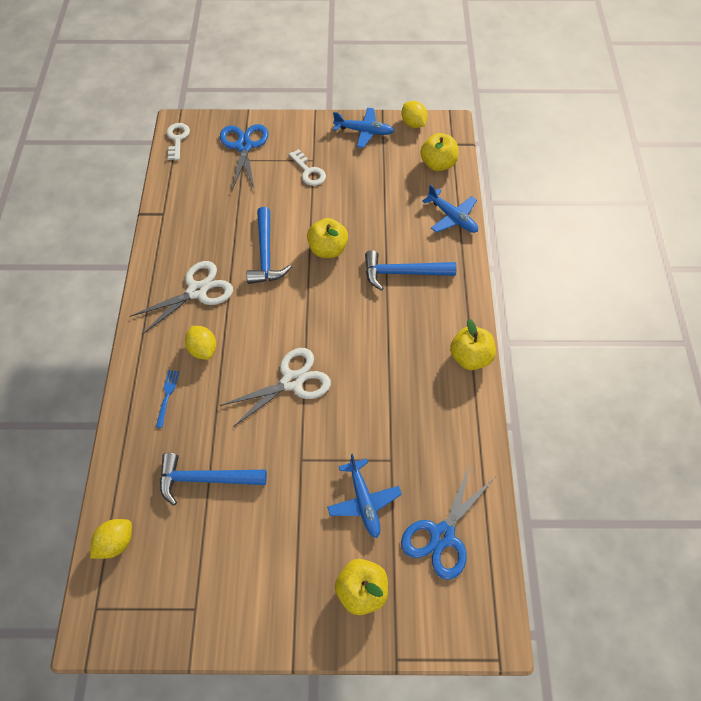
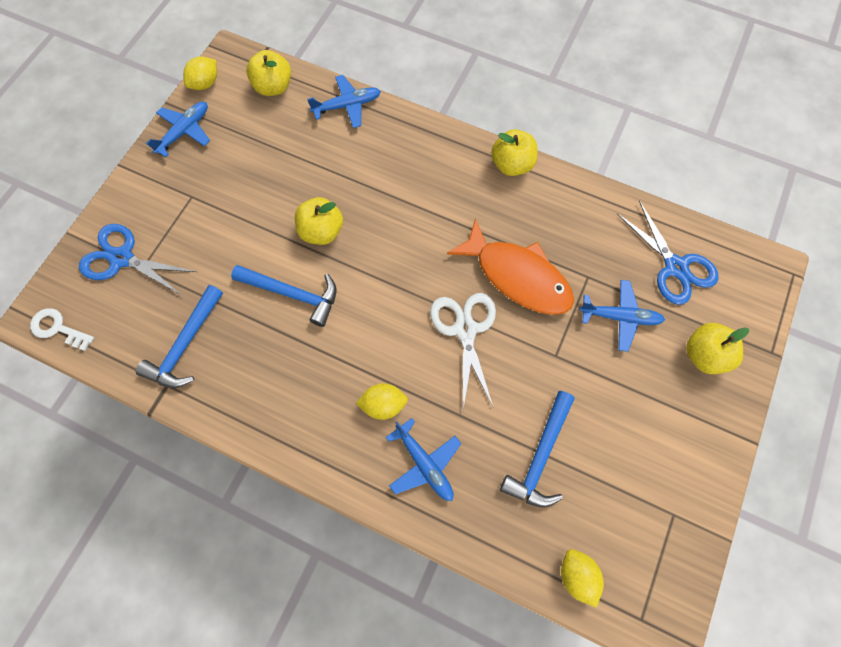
camera: 65 degrees left, 10 degrees up
white scissors [130,261,233,334] -> none
blue fork [156,370,179,428] -> blue plane [386,418,461,501]
white key [289,149,326,186] -> none
blue hammer [365,250,457,291] -> blue hammer moved to [136,285,223,388]
yellow lemon [401,101,428,128] -> yellow lemon turned 45 degrees counterclockwise [183,57,217,90]
none -> orange fish [447,218,574,315]

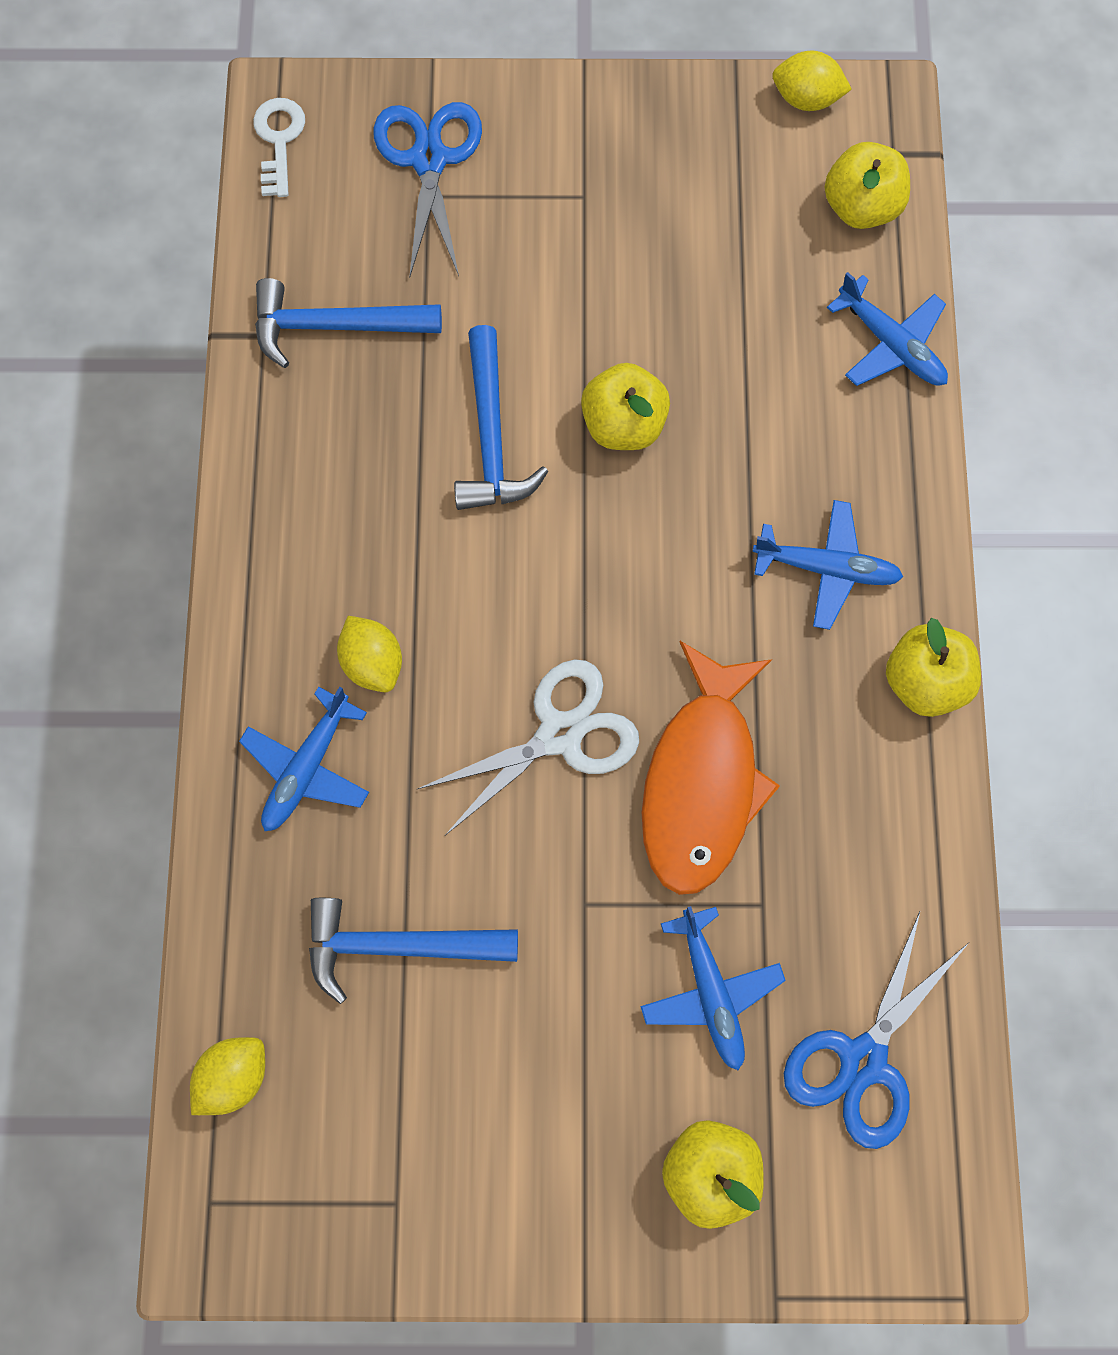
camera: 65 degrees right, 5 degrees up
blue plane [146,102,210,157] -> blue plane moved to [752,500,903,630]

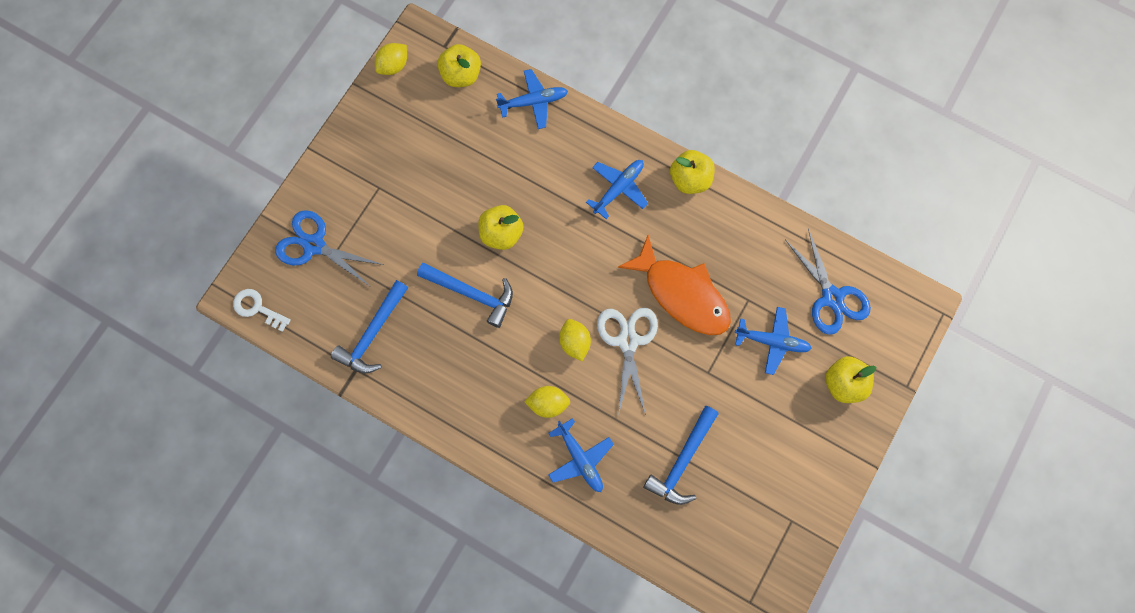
camera: 60 degrees left, 0 degrees up
yellow lemon [190,1037,265,1115] -> yellow lemon moved to [559,319,591,361]

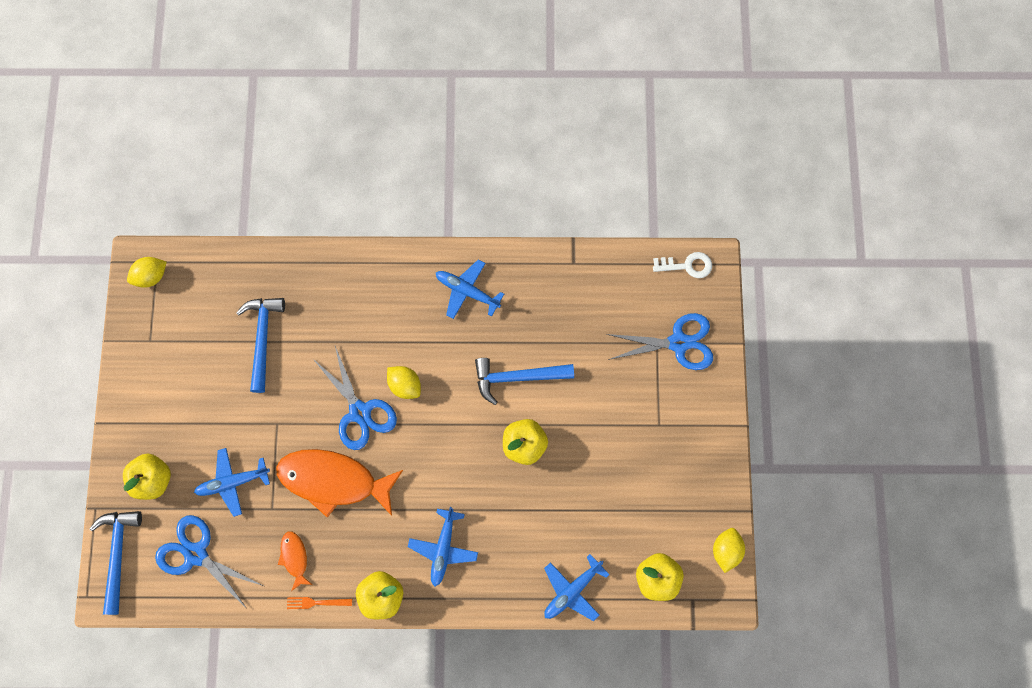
camera: 150 degrees right, 0 degrees up
blue hammer [331,280,408,374] -> blue hammer moved to [89,511,142,615]
yellow lemon [524,386,570,418] -> yellow lemon moved to [127,257,167,288]
blue plane [548,418,614,492] -> blue plane moved to [436,259,504,319]
white scissors [597,308,658,415] -> blue scissors [313,346,397,450]
none -> orange fish [278,531,312,591]
none -> orange fork [287,597,352,609]

